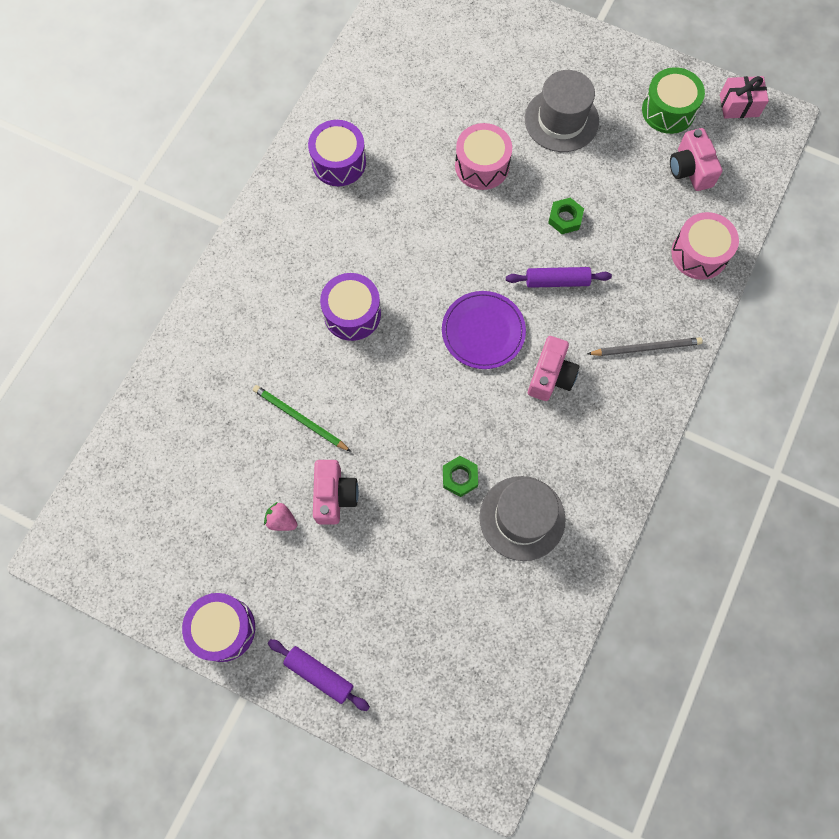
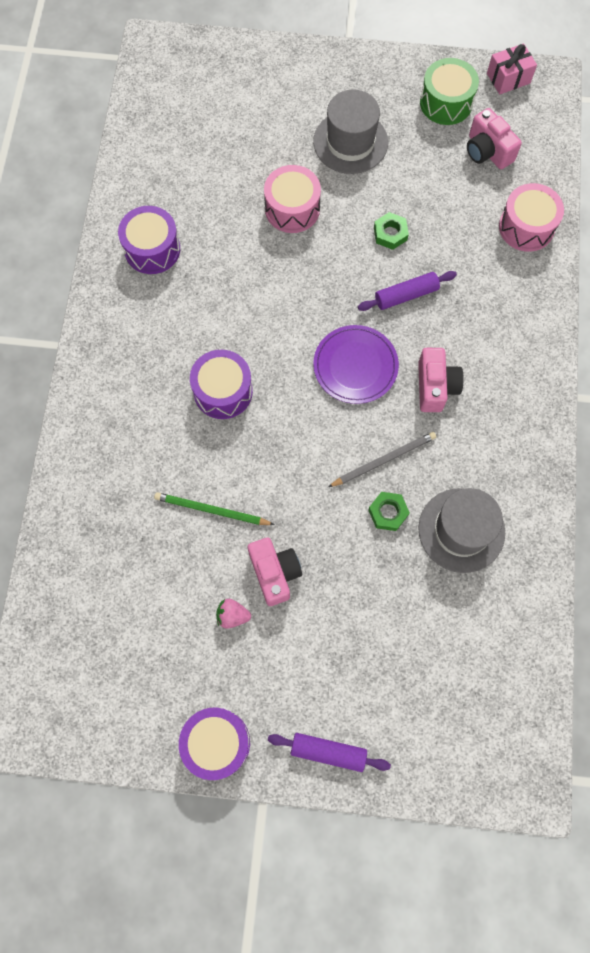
camera: 20 degrees left, 0 degrees up
grey pencil [587,337,703,356] -> grey pencil moved to [328,432,436,487]

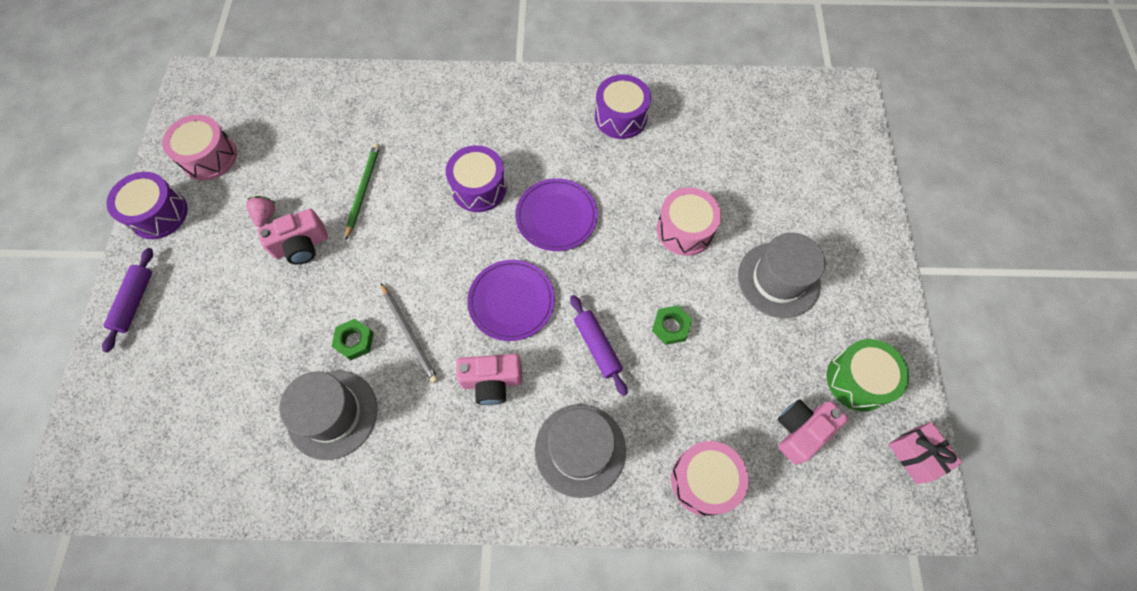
camera: 85 degrees right, 5 degrees down
none -> pink drum [162,115,237,181]
none -> purple plate [515,178,598,251]
none -> grey hat [535,404,626,498]

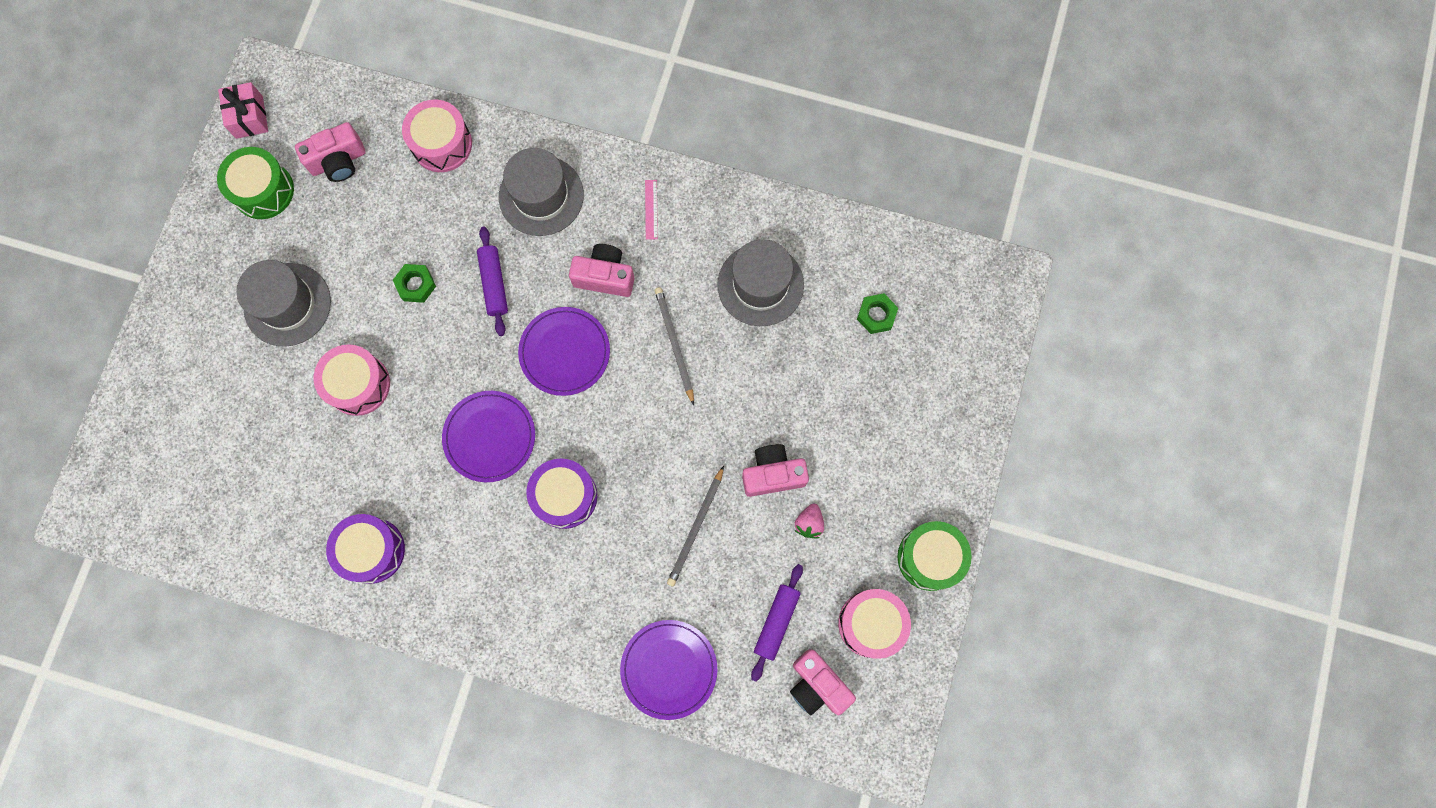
camera: 165 degrees left, 10 degrees up
purple rolling pin [102,248,153,353] -> purple rolling pin moved to [751,564,803,682]
purple drum [106,172,188,239] -> green drum [897,521,972,591]
green nut [332,319,374,360] -> green nut moved to [857,293,898,334]
green pencil [345,143,380,240] -> grey pencil [667,466,724,586]
none -> purple plate [620,620,717,720]
none -> pink ruler [645,180,658,240]
none -> pink camera [790,649,856,715]

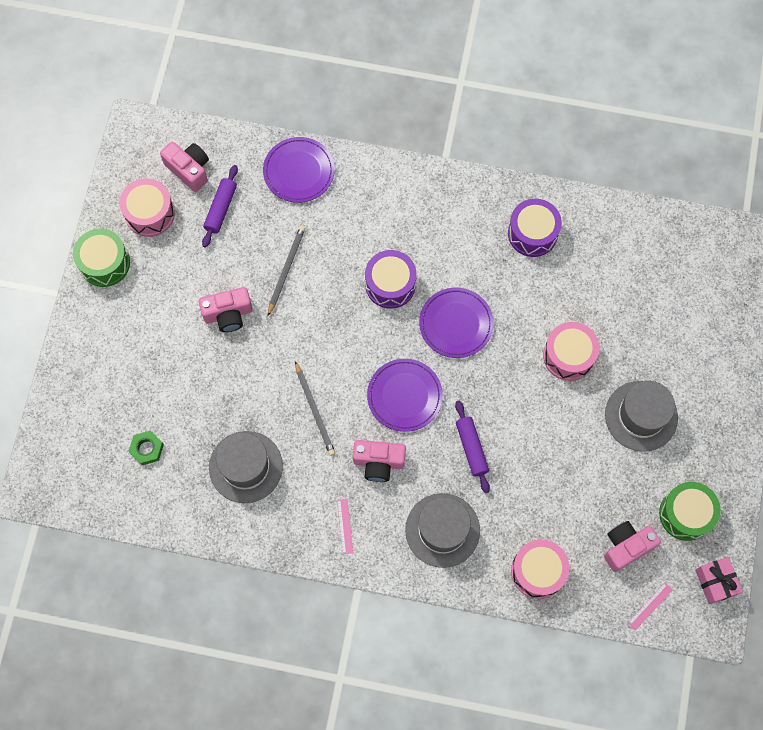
camera: 175 degrees right, 5 degrees down
green nut [393,264,436,303] -> none
pink strawberry [794,503,824,538] -> none
none -> pink ruler [628,583,673,630]

